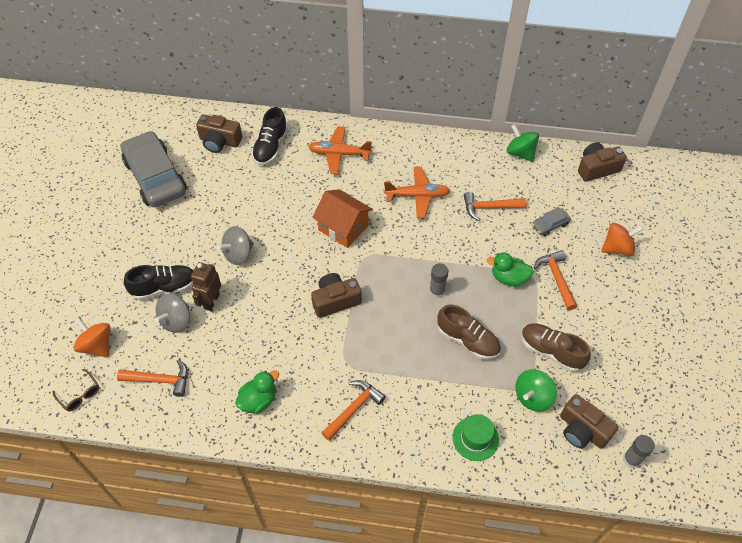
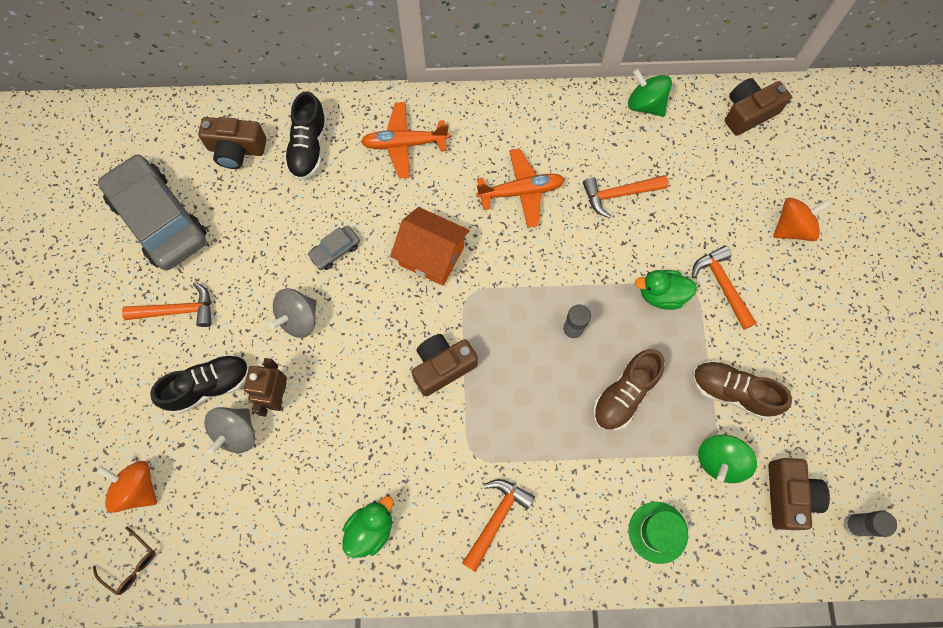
camera: 10 degrees left, 15 degrees up
orange hammer [117,359,188,397] -> orange hammer moved to [122,282,212,327]
brown shoe [437,305,501,360] -> brown shoe turned 105 degrees clockwise [593,349,665,431]
grey car [532,207,571,236] -> grey car moved to [307,225,360,270]
brown camera [560,394,618,449] -> brown camera turned 120 degrees counterclockwise [769,458,830,530]

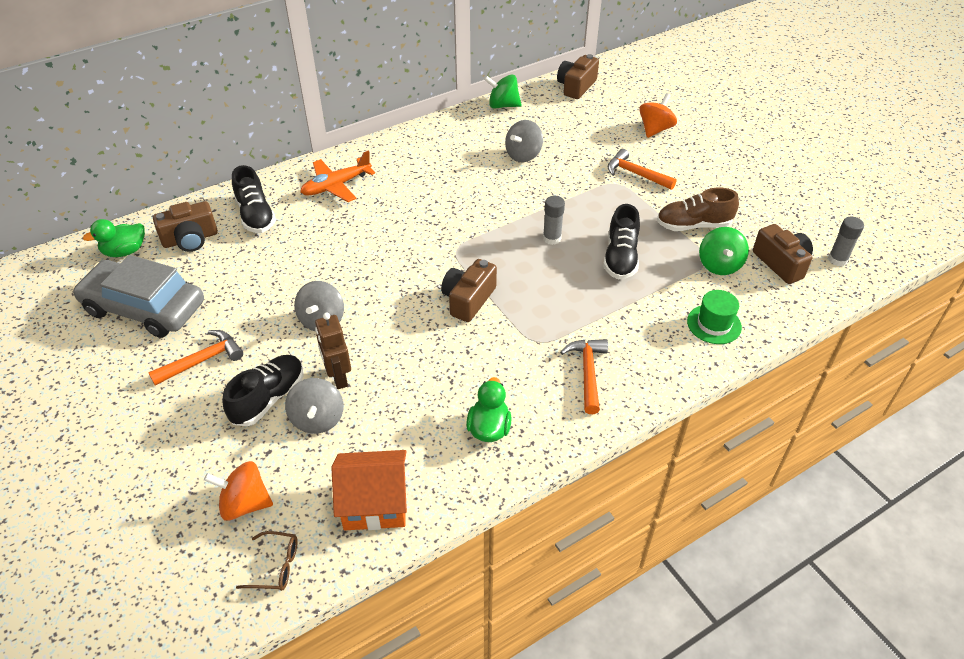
camera: 30 degrees left, 25 degrees down
grey car [307,225,360,270] -> none
orange house [390,207,470,286] -> orange house moved to [331,450,407,530]
orange plane [476,148,565,228] -> none
orange hammer [583,175,668,218] -> grey spinning top [505,120,543,162]
brown shoe [593,349,665,431] -> black shoe [603,204,640,279]
green duck [635,270,697,310] -> green duck moved to [83,219,145,257]

